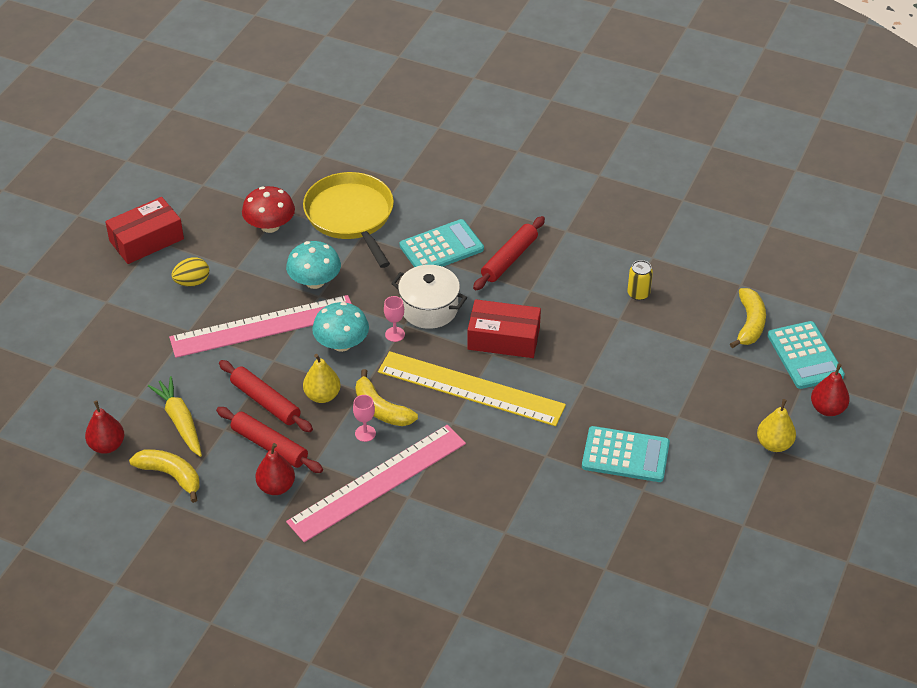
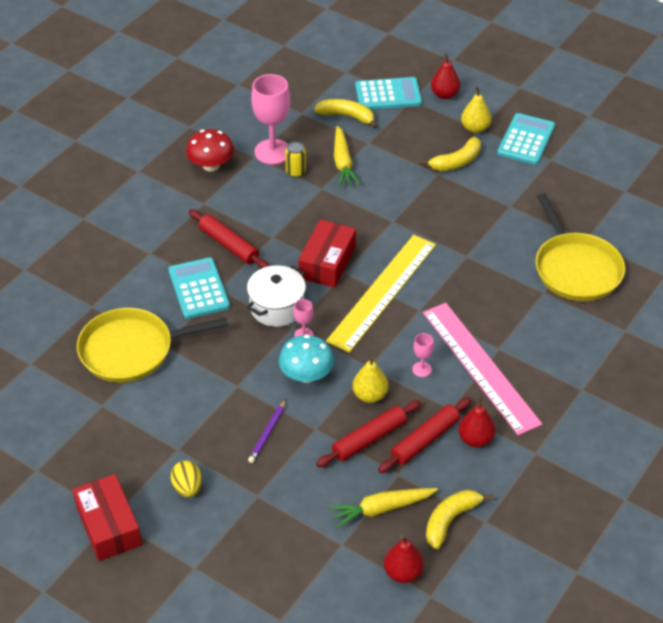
camera: 80 degrees left, 0 degrees up
pink ruler [169,295,352,358] -> purple pencil [248,400,286,463]
red mushroom [242,186,295,233] -> red mushroom moved to [186,129,234,171]
turquoise mushroom [286,241,341,289] -> none
yellow banana [356,369,418,426] -> yellow banana moved to [420,137,481,171]
turquoise calculator [582,426,670,482] -> turquoise calculator moved to [497,113,555,165]
none -> pink goblet [251,74,290,165]
none -> yellow carrot [334,126,360,187]
none -> yellow pan [536,193,625,301]

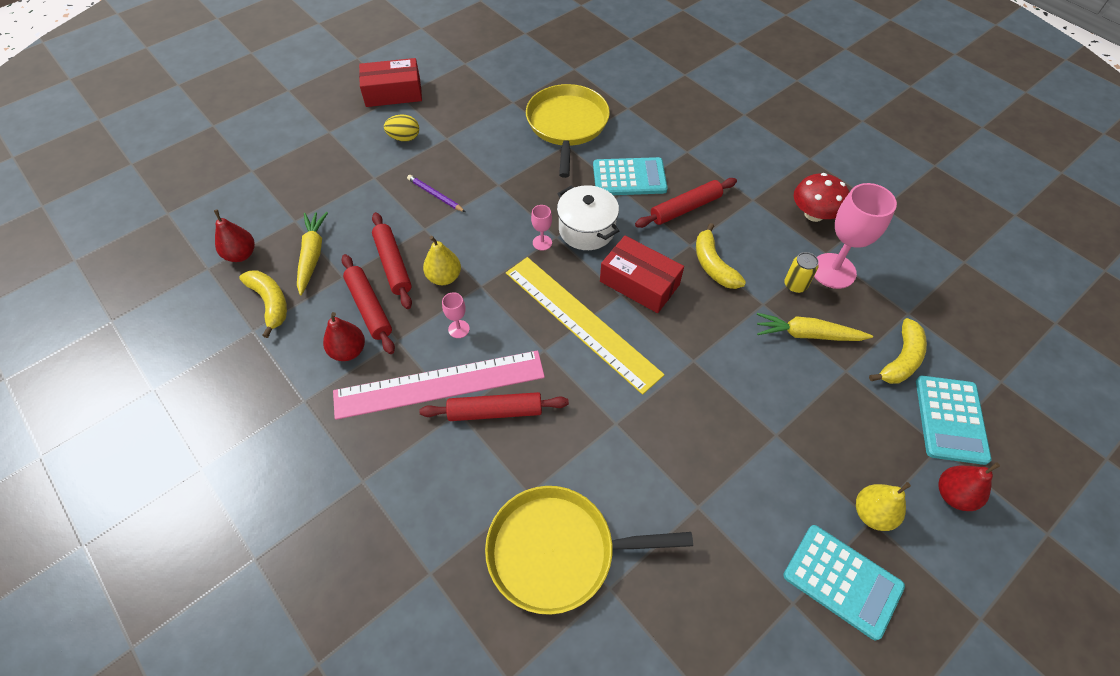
camera: 105 degrees right, 10 degrees up
turquoise mushroom [279,335,334,383] -> none
yellow banana [420,137,481,171] -> yellow banana moved to [696,223,746,289]
none -> red rolling pin [419,392,569,421]

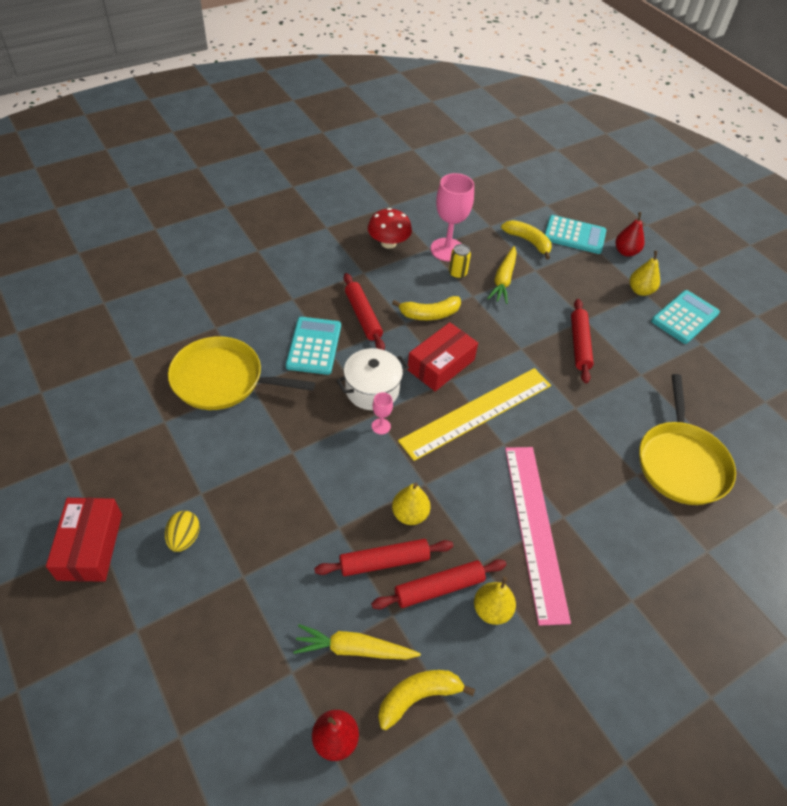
camera: 85 degrees left, 5 degrees down
red pear [323,312,365,361] -> yellow pear [474,577,516,625]
purple pencil [407,175,465,212] -> none
red rolling pin [419,392,569,421] -> red rolling pin moved to [571,299,594,383]
pink goblet [442,292,470,338] -> none

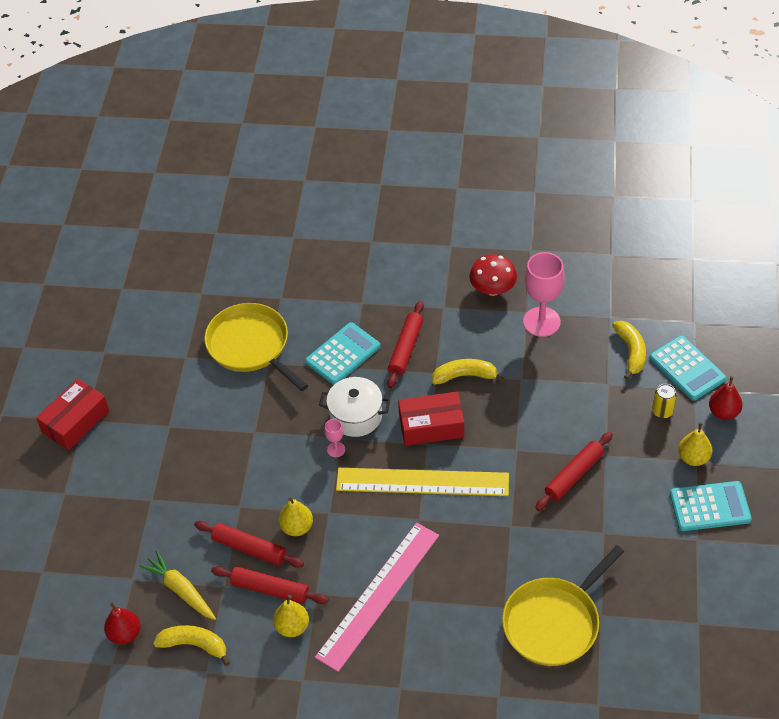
camera: 45 degrees right, 0 degrees up
yellow egg [165,511,200,552] -> none
yellow banana [392,296,461,320] -> yellow banana turned 150 degrees clockwise [432,359,505,384]
yellow can [449,244,471,279] -> yellow can moved to [652,384,677,418]
yellow carrot [487,246,517,304] -> none

